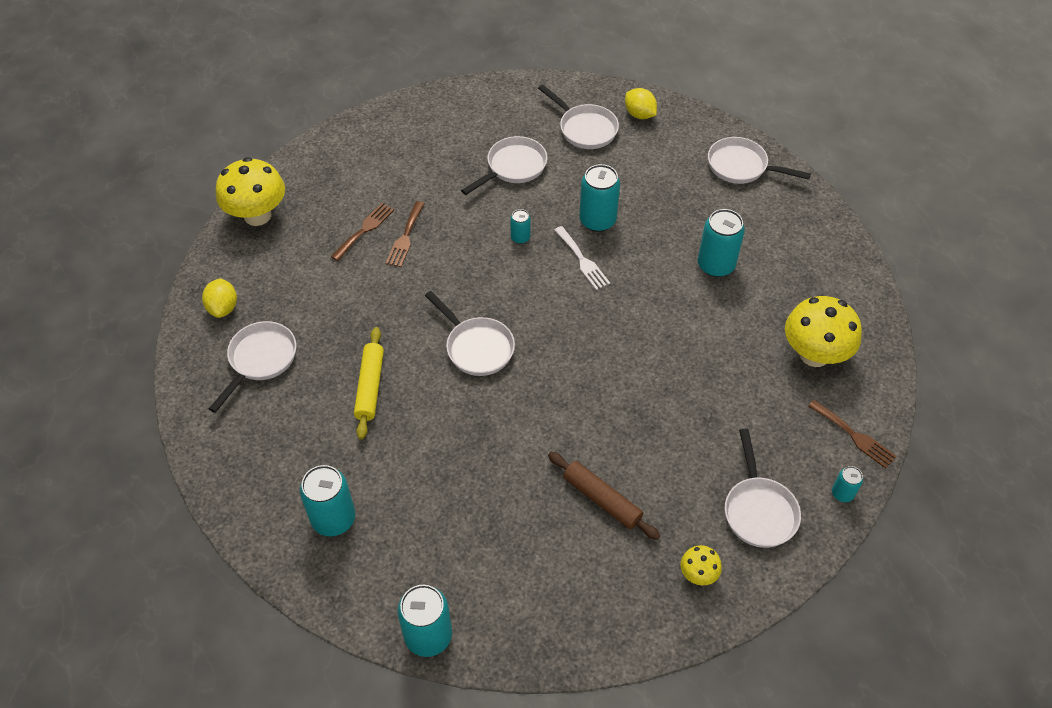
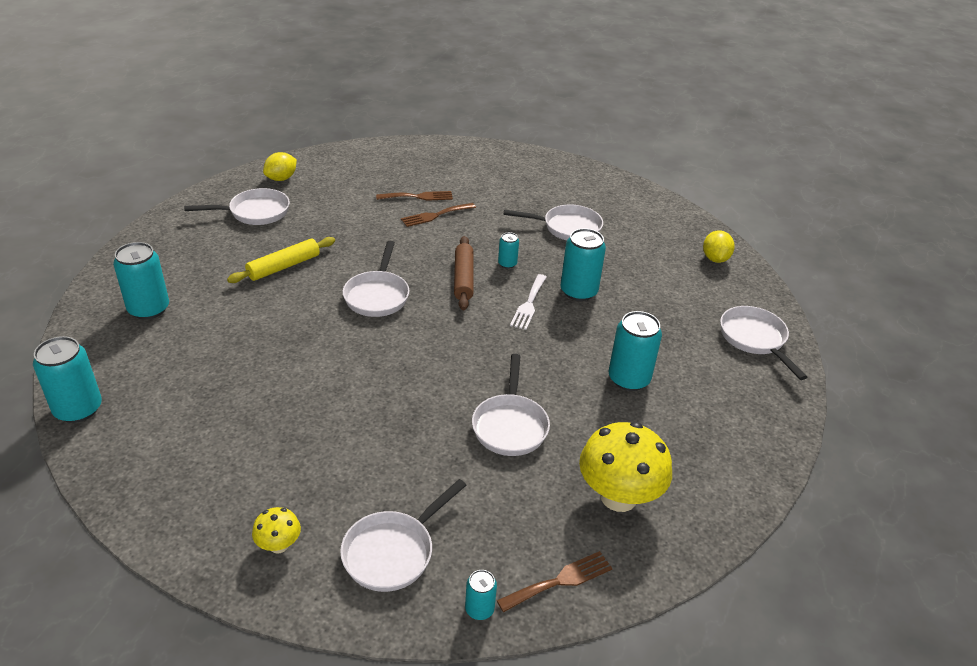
camera: 45 degrees right, 15 degrees down
yellow mushroom [216,157,285,226] -> none
white pan [538,84,619,149] -> white pan moved to [472,354,550,456]
brown rolling pin [548,452,660,540] -> brown rolling pin moved to [454,236,474,310]
brown fork [808,400,897,468] -> brown fork turned 120 degrees counterclockwise [497,551,612,612]

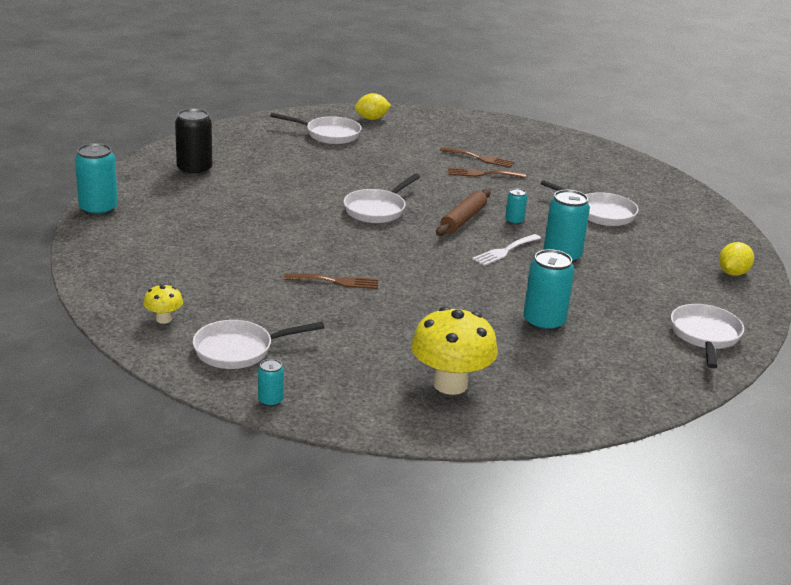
camera: 30 degrees right, 10 degrees down
turquoise can [113,242,169,320] -> black can [175,108,212,176]
yellow rolling pin [227,237,335,283] -> none
white pan [472,354,550,456] -> none
brown fork [497,551,612,612] -> brown fork moved to [284,273,379,289]

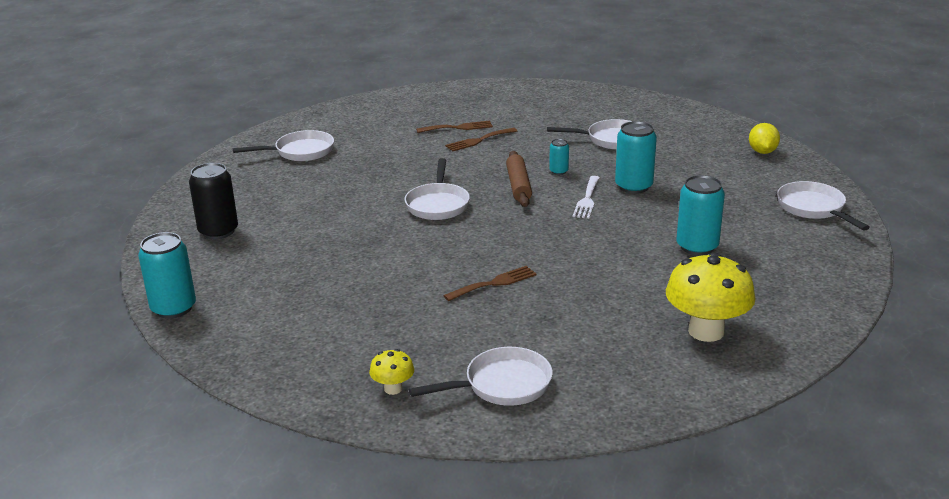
camera: 30 degrees left, 0 degrees up
white pan [193,320,325,369] -> white pan turned 150 degrees counterclockwise [409,347,553,406]
turquoise can [258,359,284,407] -> none
yellow lemon [355,93,391,120] -> none

